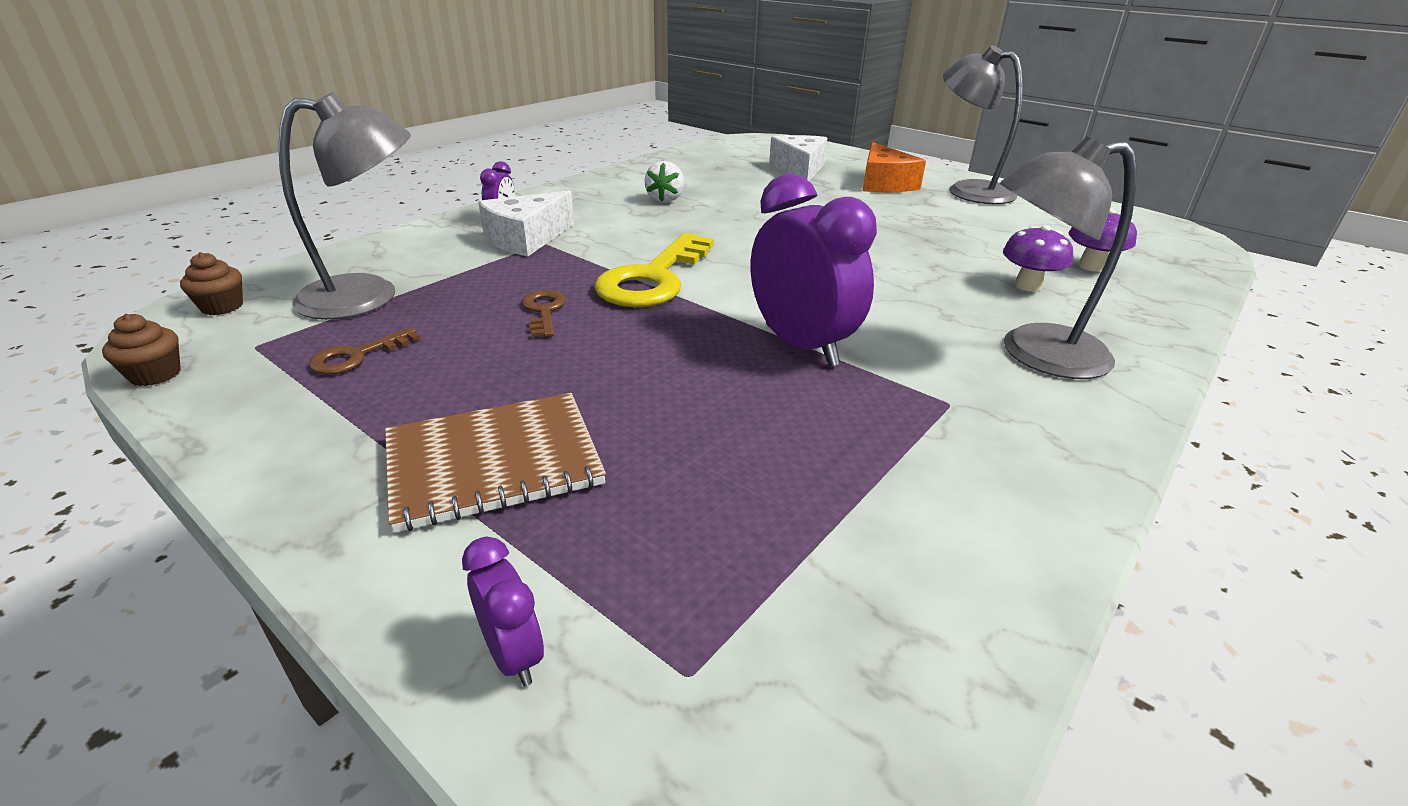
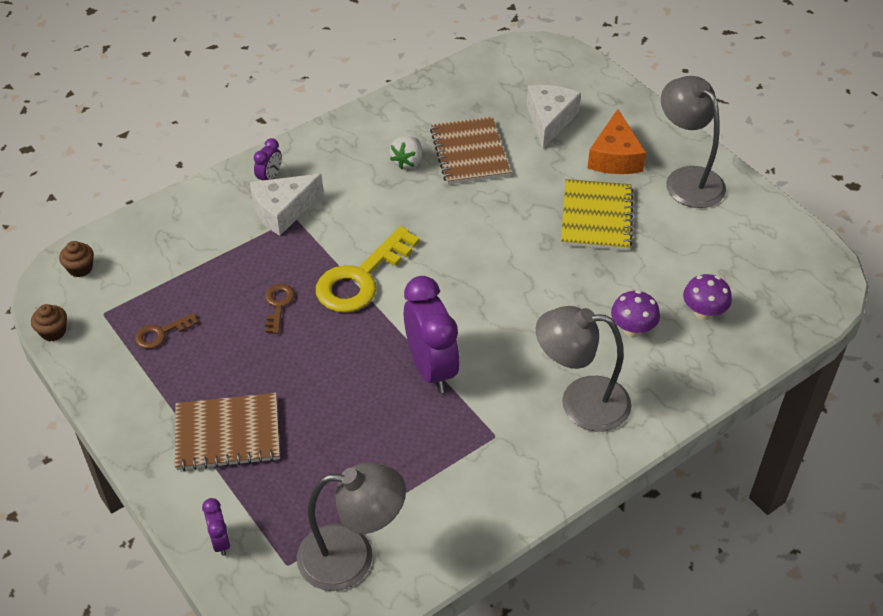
camera: 15 degrees right, 15 degrees up
grey lamp [278,92,411,320] -> grey lamp moved to [297,463,406,591]
none -> brown notebook [430,117,511,185]
none -> yellow notebook [561,179,634,251]

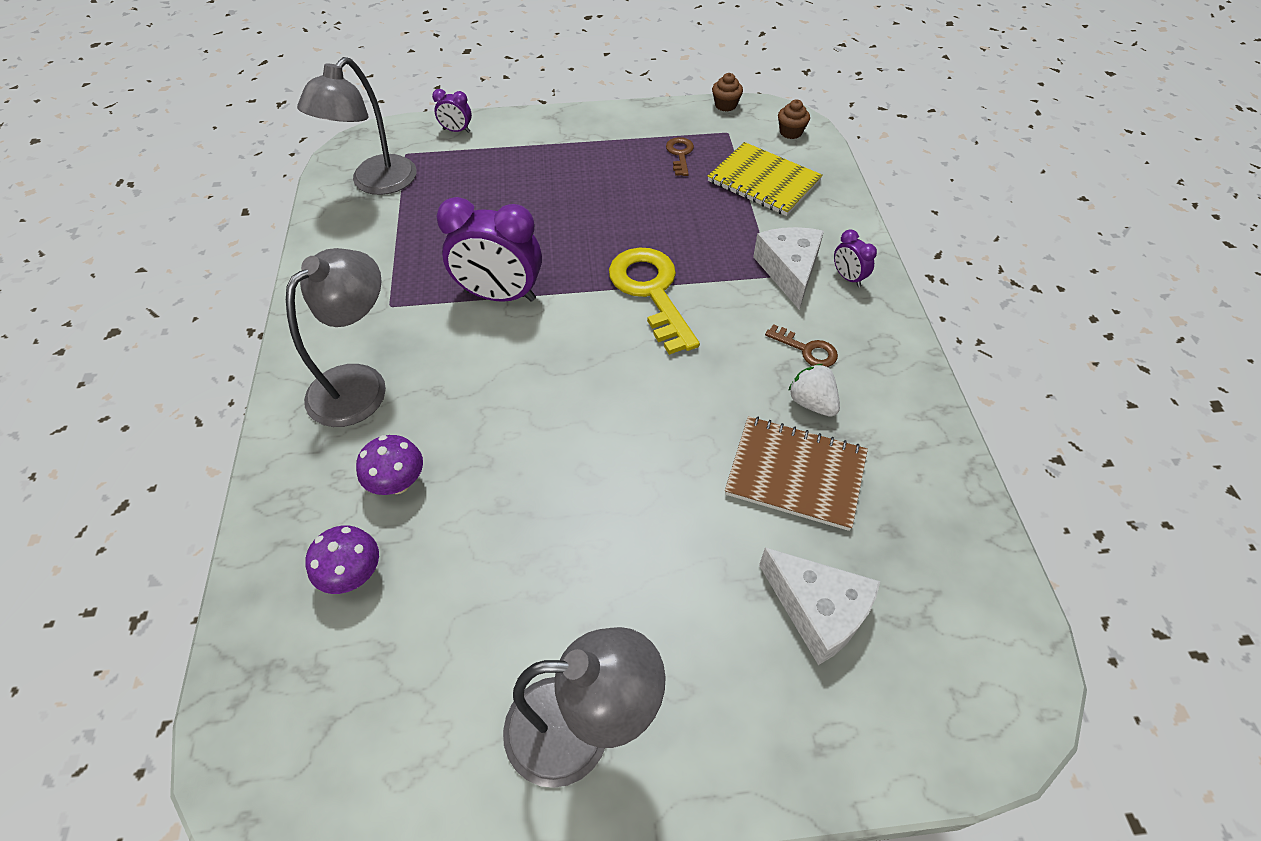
camera: 120 degrees right, 5 degrees up
brown notebook [175,393,280,471] -> none
brown key [265,284,295,334] -> brown key moved to [765,324,838,367]
yellow notebook [561,179,634,251] -> yellow notebook moved to [708,142,823,216]
orange cheese [587,109,646,174] -> none

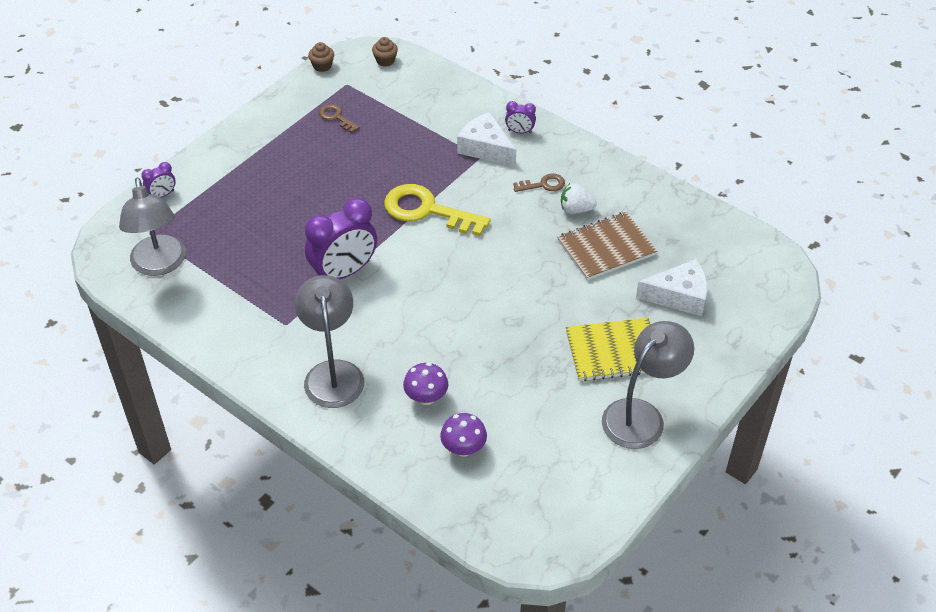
camera: 45 degrees left, 5 degrees down
yellow notebook [708,142,823,216] -> yellow notebook moved to [565,318,650,382]

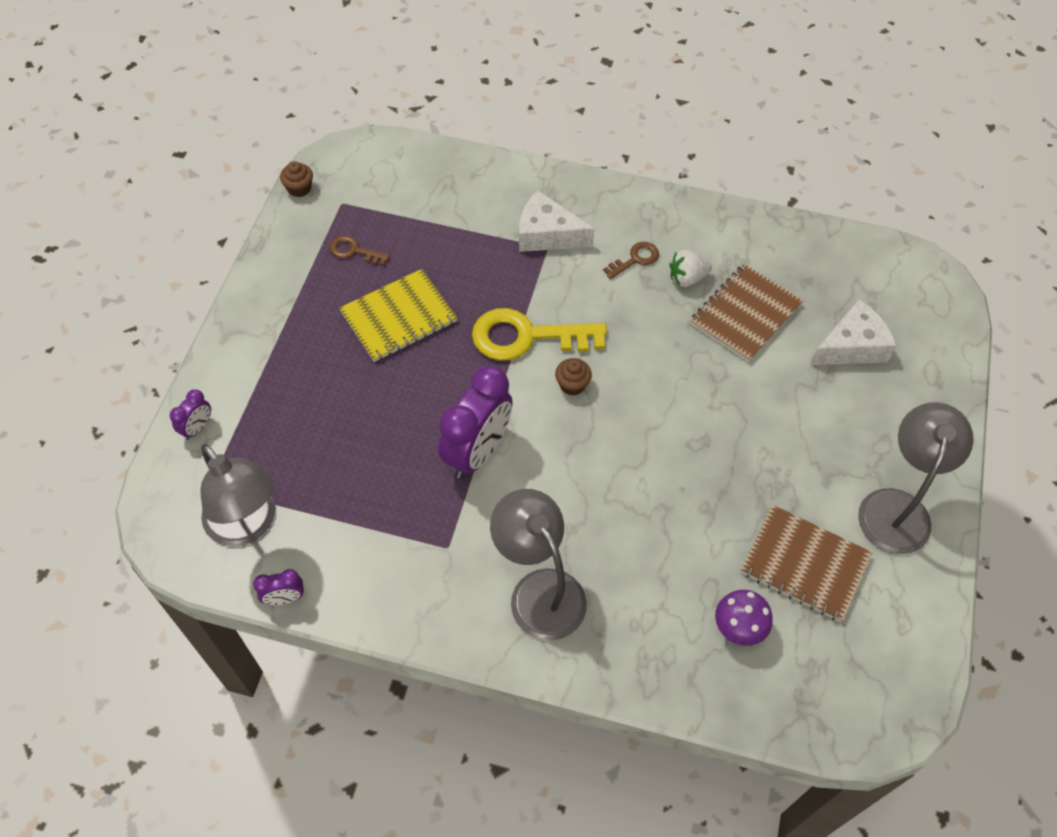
camera: 25 degrees left, 10 degrees up
brown cupcake [372,37,398,66] -> brown cupcake moved to [555,358,592,396]
purple mushroom [403,363,448,405] -> none
purple clock [505,101,536,134] -> purple clock moved to [253,569,304,605]
yellow notebook [565,318,650,382] -> yellow notebook moved to [339,269,458,362]
none -> brown notebook [741,505,872,622]

